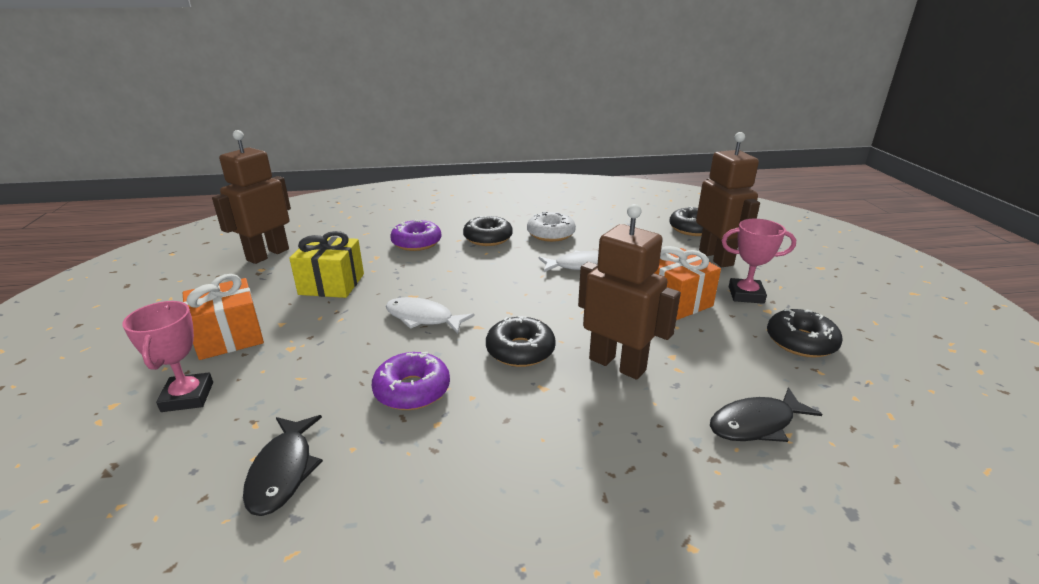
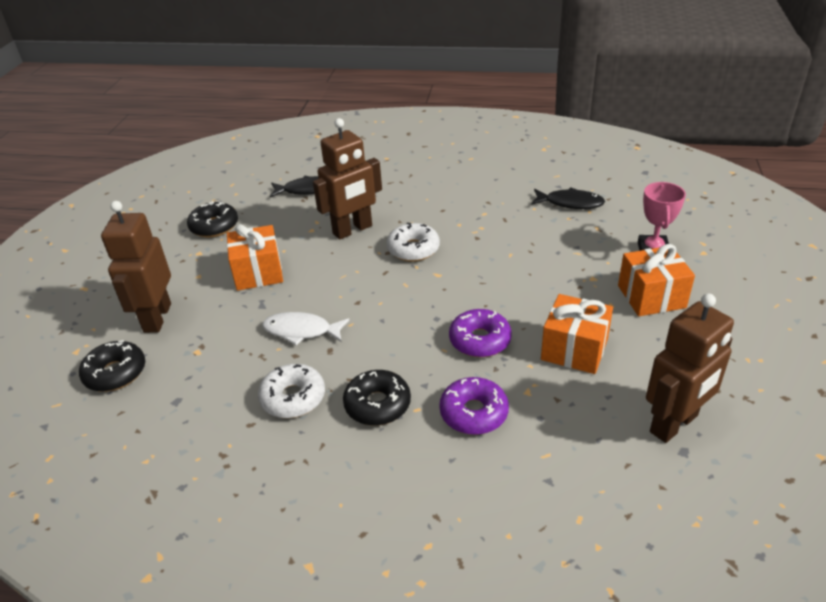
camera: 160 degrees left, 10 degrees up
black fish [243,415,323,516] -> black fish turned 90 degrees clockwise [531,187,605,209]
yellow gift [289,231,364,298] -> orange gift [541,294,613,374]
purple donut [372,352,450,410] -> purple donut moved to [449,309,512,357]
white fish [386,297,474,334] -> none
black donut [486,316,556,367] -> white donut [386,223,440,262]
brown robot [578,204,681,380] -> brown robot turned 90 degrees counterclockwise [313,118,382,239]
pink trophy [722,219,796,304] -> none

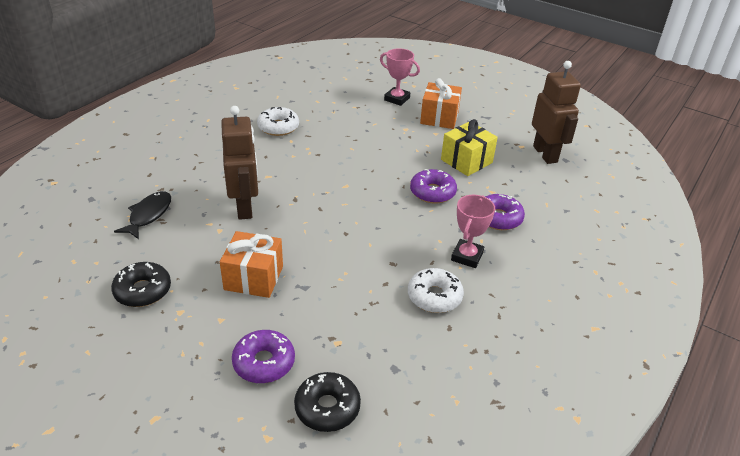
camera: 70 degrees left, 0 degrees up
brown robot [101,201,171,333] -> purple donut [232,330,295,383]
white fish [262,312,349,346] -> none
black donut [343,370,411,426] -> pink trophy [451,195,495,268]
white donut [386,223,440,262] -> white donut moved to [257,107,299,136]
black fish [531,187,605,209] -> none
orange gift [541,294,613,374] -> yellow gift [441,119,498,176]

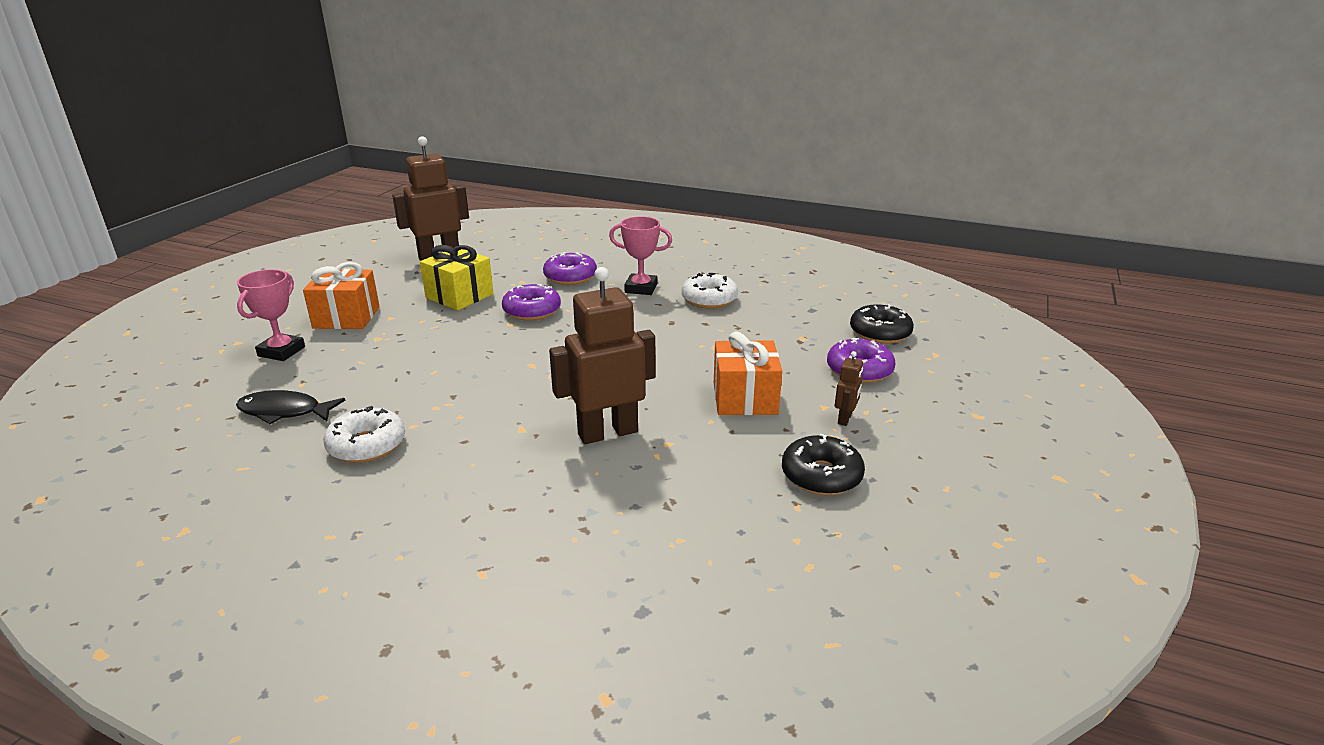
camera: 100 degrees left, 10 degrees down
black fish [114,191,171,239] -> black fish moved to [236,390,345,424]
none -> brown robot [835,351,863,426]

